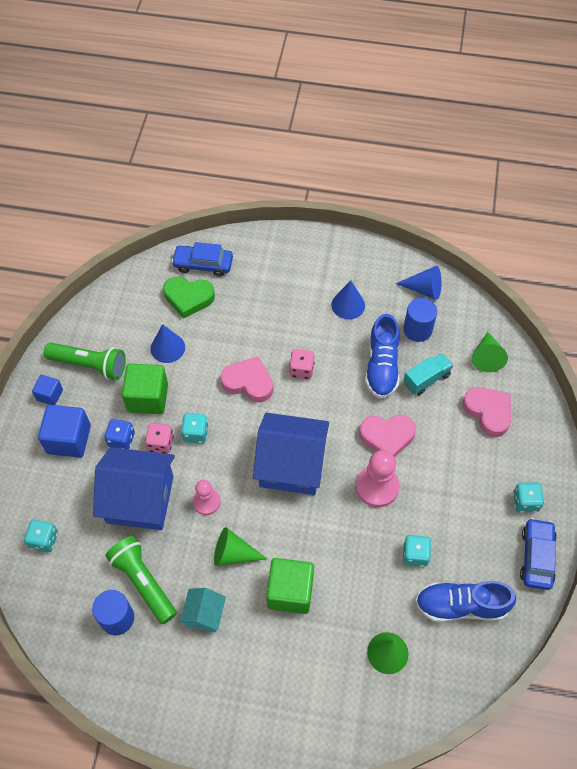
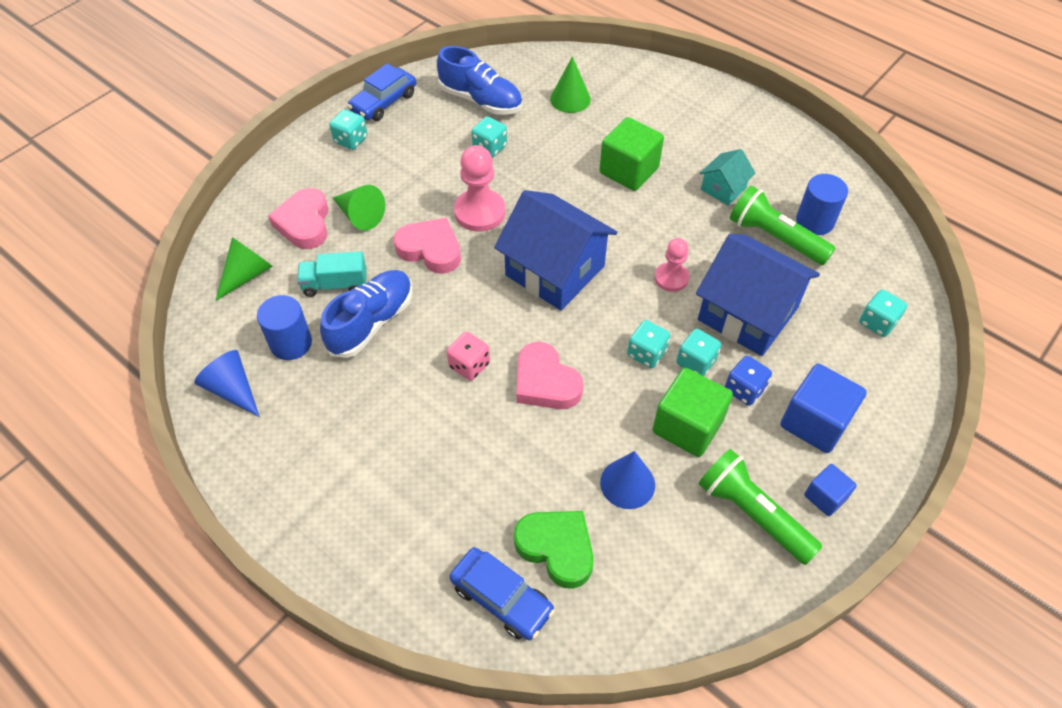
camera: 150 degrees left, 5 degrees down
green flashlight [105,536,177,624] -> green flashlight turned 135 degrees clockwise [730,185,836,265]
pink dice [145,423,174,454] -> turquoise dice [676,329,721,376]
green cone [214,527,267,566] -> green cone moved to [333,185,385,231]
blue cone [331,280,365,320] -> none

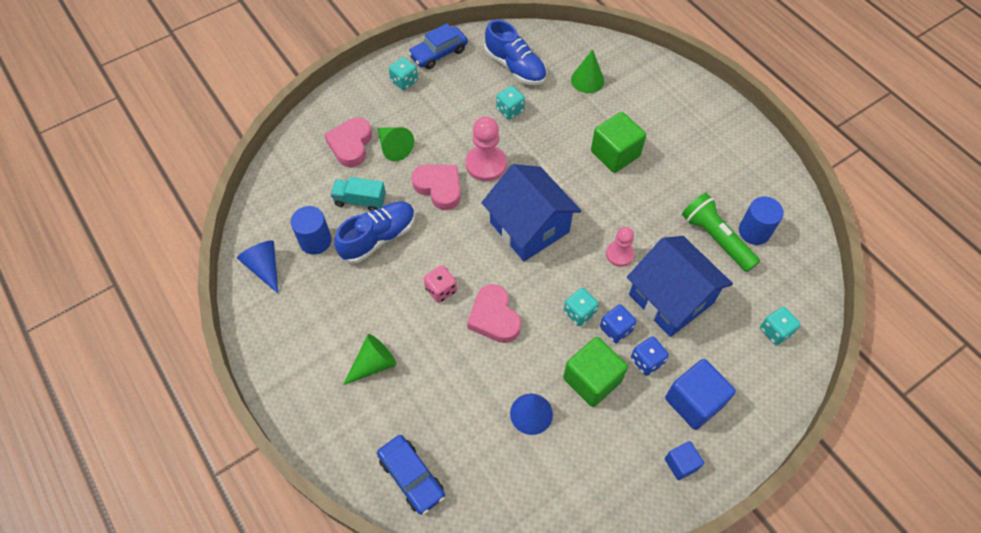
camera: 15 degrees right, 5 degrees up
green cone [216,237,273,301] -> green cone moved to [343,334,397,385]
green heart [514,511,594,589] -> none
turquoise dice [676,329,721,376] -> blue dice [600,304,636,343]
green flashlight [698,449,822,565] -> none
turquoise house [699,149,755,205] -> none

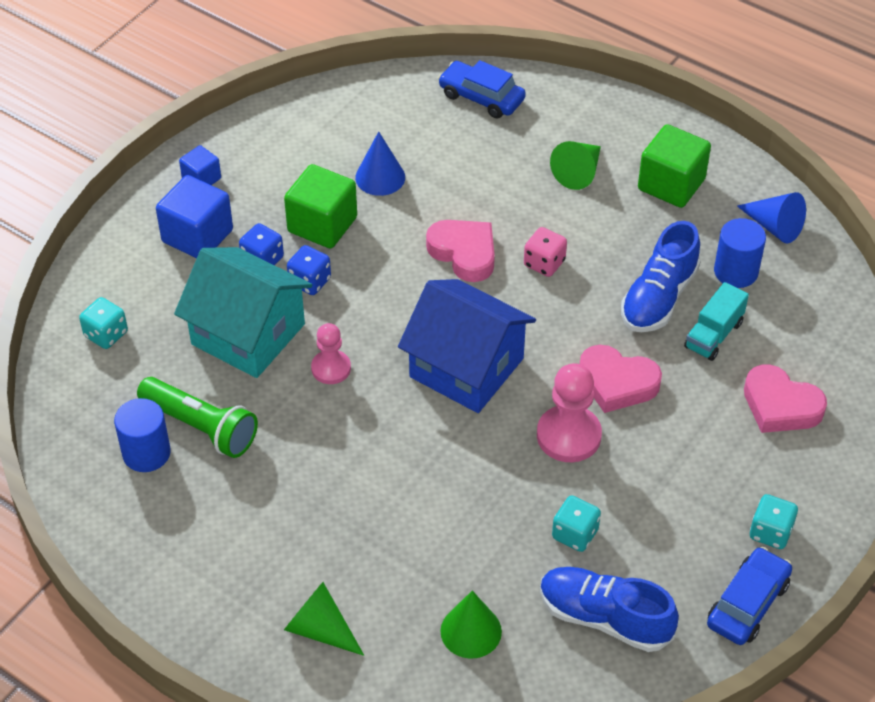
camera: 160 degrees right, 10 degrees down
pink heart [324,118,372,167] -> pink heart turned 135 degrees clockwise [744,364,827,433]
turquoise truck [330,177,386,211] -> turquoise truck turned 135 degrees clockwise [684,282,749,361]
green cone [377,127,414,161] -> green cone moved to [284,582,364,656]
turquoise dice [564,288,599,326] -> none
green cube [591,112,646,173] -> green cube moved to [638,124,711,208]
blue house [627,236,733,337] -> turquoise house [174,247,312,378]

